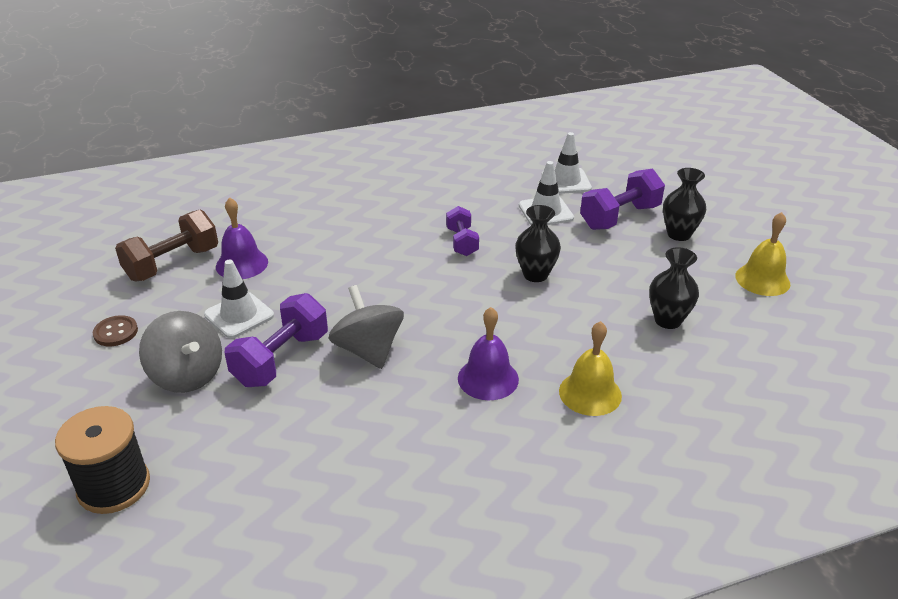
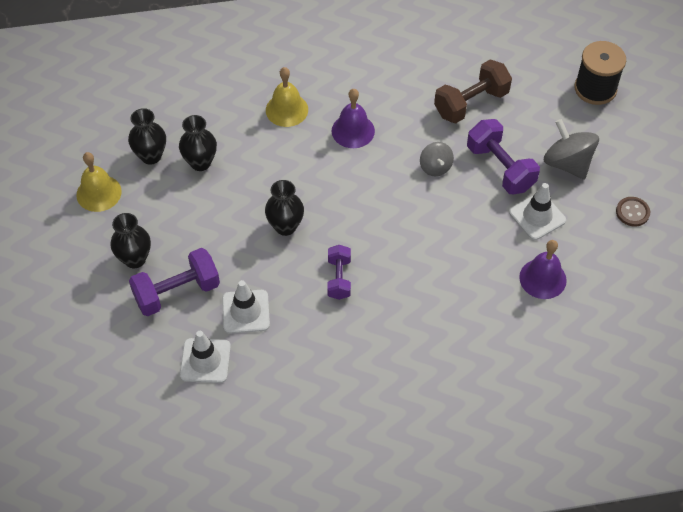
camera: 170 degrees left, 20 degrees up
brown dumbbell [115,210,218,281] -> brown dumbbell moved to [434,59,512,123]
purple dumbbell [225,293,328,387] -> purple dumbbell turned 75 degrees counterclockwise [467,119,540,194]
grey spinning top [328,285,404,369] -> grey spinning top [420,142,454,176], size x0.60
none -> black vase [128,108,166,165]

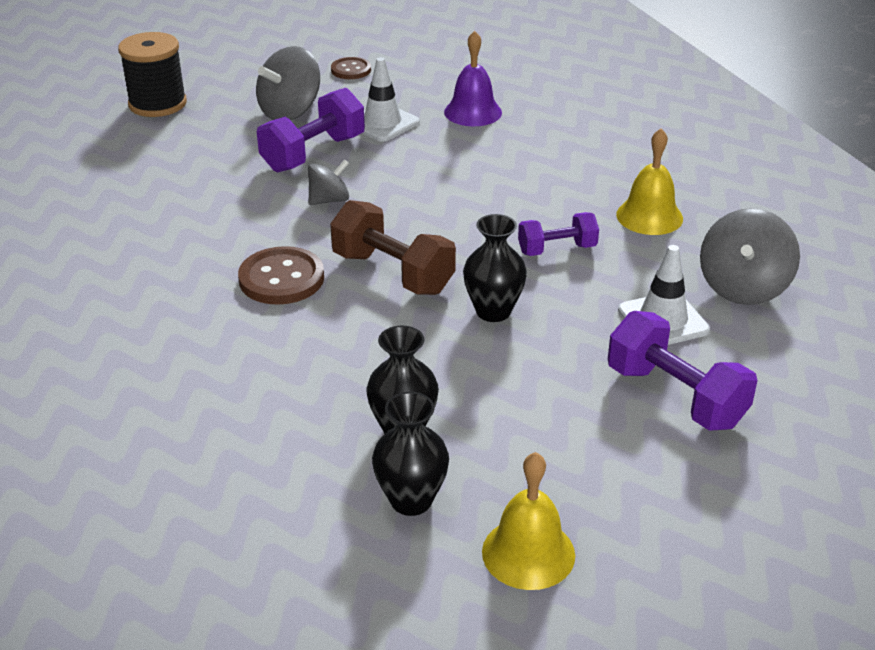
camera: 105 degrees left, 20 degrees down
black vase [110,213,151,268] -> none
white traffic cone [180,331,231,383] -> none
yellow bell [266,67,308,127] -> yellow bell moved to [616,128,683,235]
purple bell [332,89,375,148] -> brown button [238,246,324,305]
brown dumbbell [434,59,512,123] -> brown dumbbell moved to [330,200,456,295]
none -> grey spinning top [700,208,800,305]

